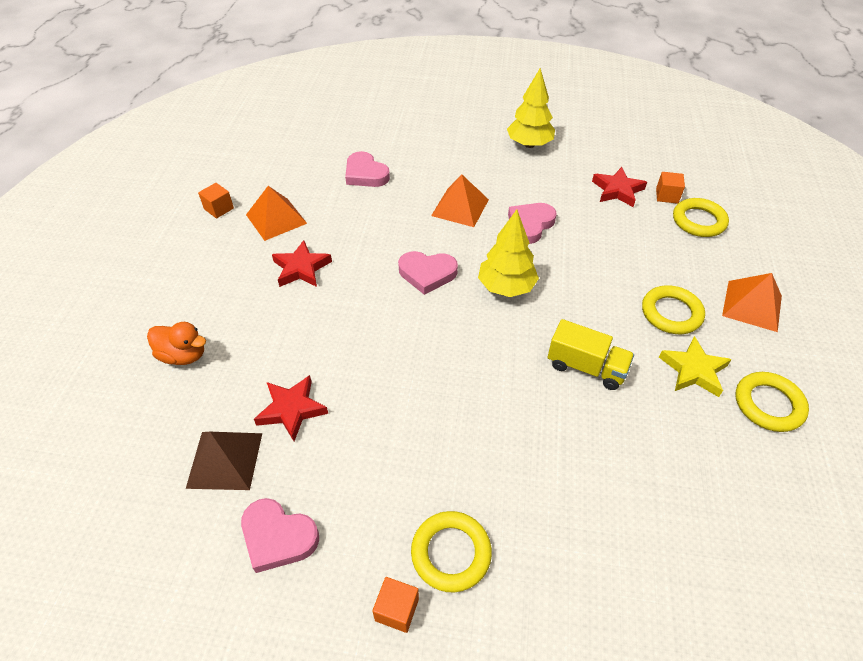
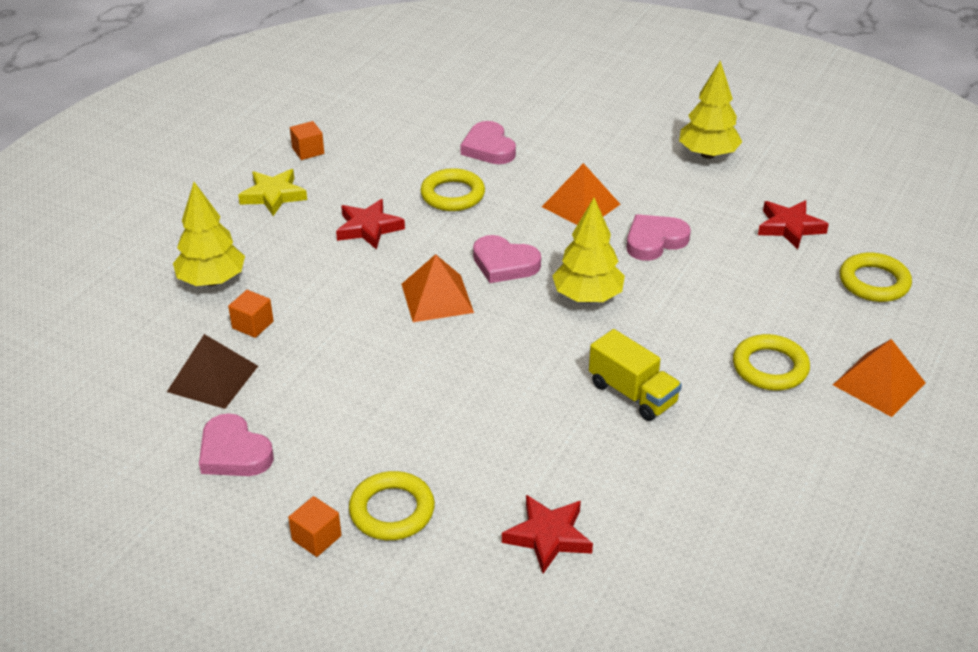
camera: 20 degrees right, 10 degrees down
orange duck [147,322,206,365] -> yellow tree [173,182,245,286]
orange pyramid [246,186,307,241] -> orange pyramid moved to [401,254,474,322]
red star [254,375,328,441] -> red star moved to [502,495,593,573]
orange cube [656,172,685,204] -> orange cube moved to [228,290,274,338]
yellow star [659,336,732,397] -> yellow star moved to [238,169,307,216]
yellow ring [736,372,809,432] -> yellow ring moved to [420,168,485,211]

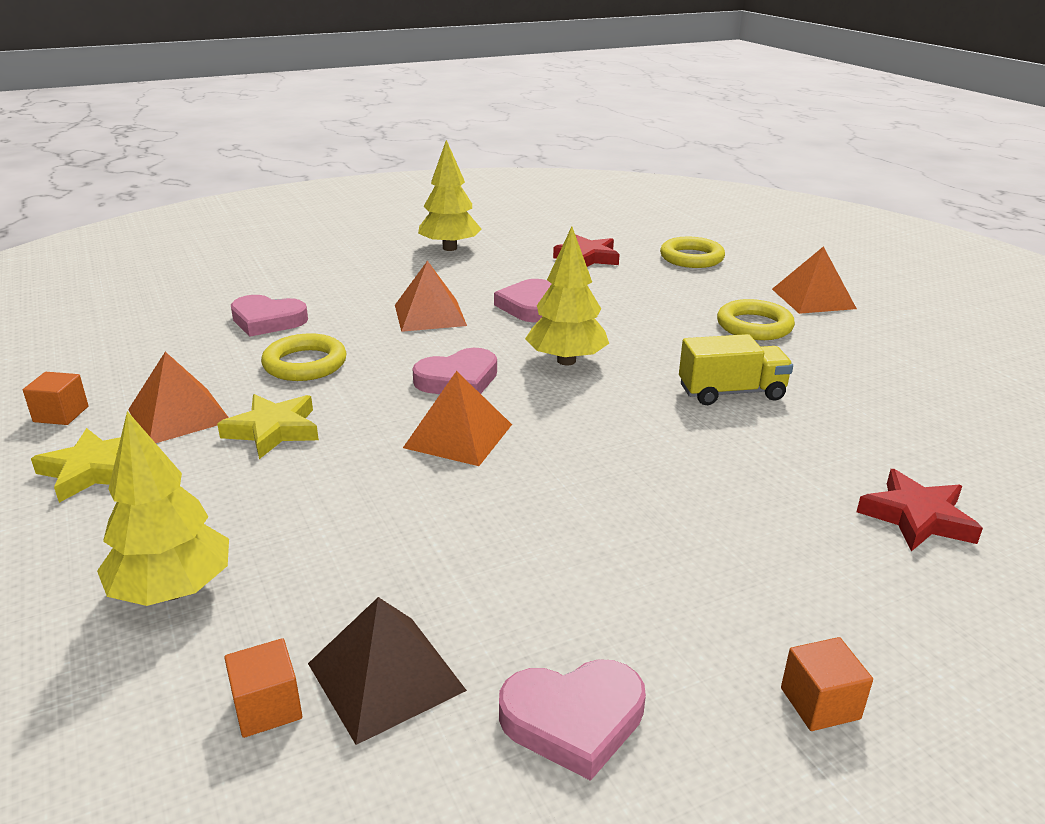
camera: 55 degrees left, 10 degrees down
orange cube [228,290,274,338] -> orange cube moved to [224,638,302,738]
red star [336,199,405,250] -> yellow star [217,394,319,459]
yellow ring [349,471,435,540] -> none
none -> orange pyramid [128,352,229,443]

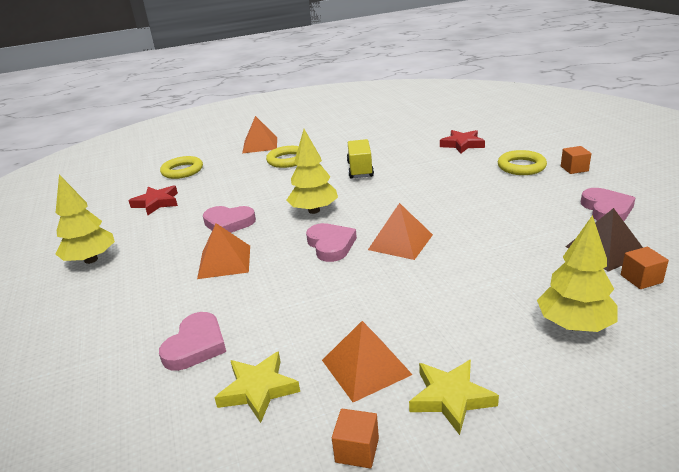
camera: 80 degrees left, 0 degrees up
yellow star [217,394,319,459] -> yellow star moved to [214,352,300,423]
yellow ring [261,333,346,381] -> yellow ring moved to [498,150,547,175]

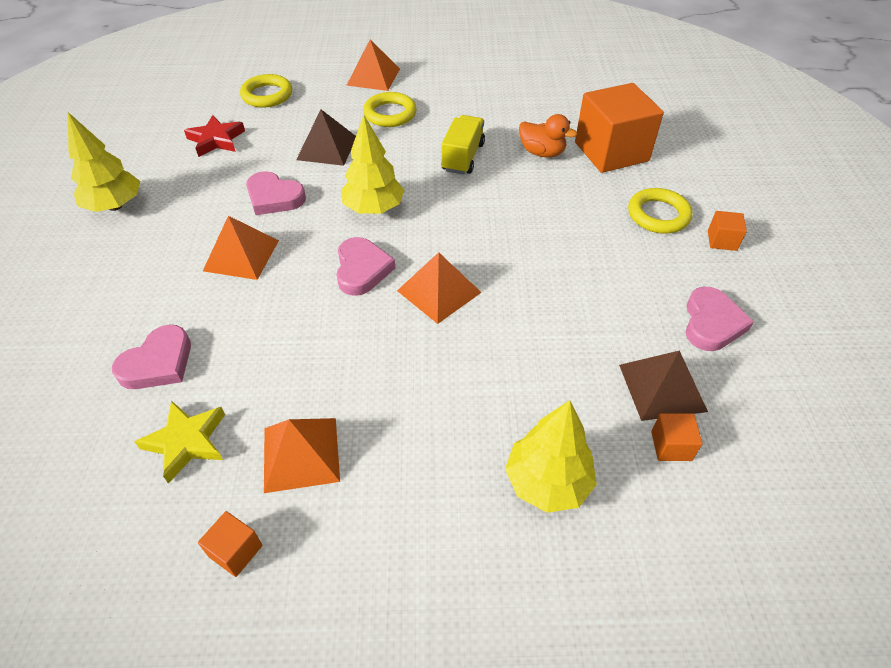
camera: 15 degrees right, 20 degrees up
yellow star [409,360,499,435] -> none
red star [440,130,485,154] -> orange cube [575,83,664,173]
none -> brown pyramid [296,109,356,166]
none -> orange duck [519,114,577,157]

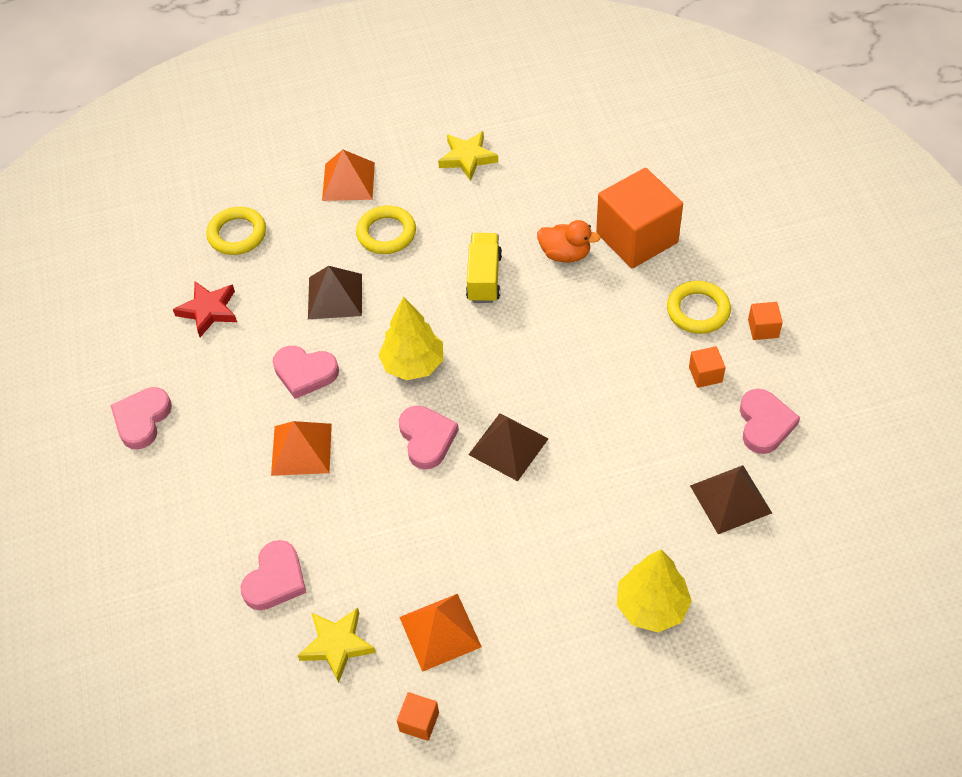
camera: 10 degrees left, 5 degrees up
yellow tree [67,111,140,212] -> pink heart [110,387,172,450]
orange pyramid [397,252,482,324] -> brown pyramid [468,413,549,481]
orange cube [651,413,703,461] -> orange cube moved to [689,346,725,388]
none -> yellow star [438,131,498,181]

